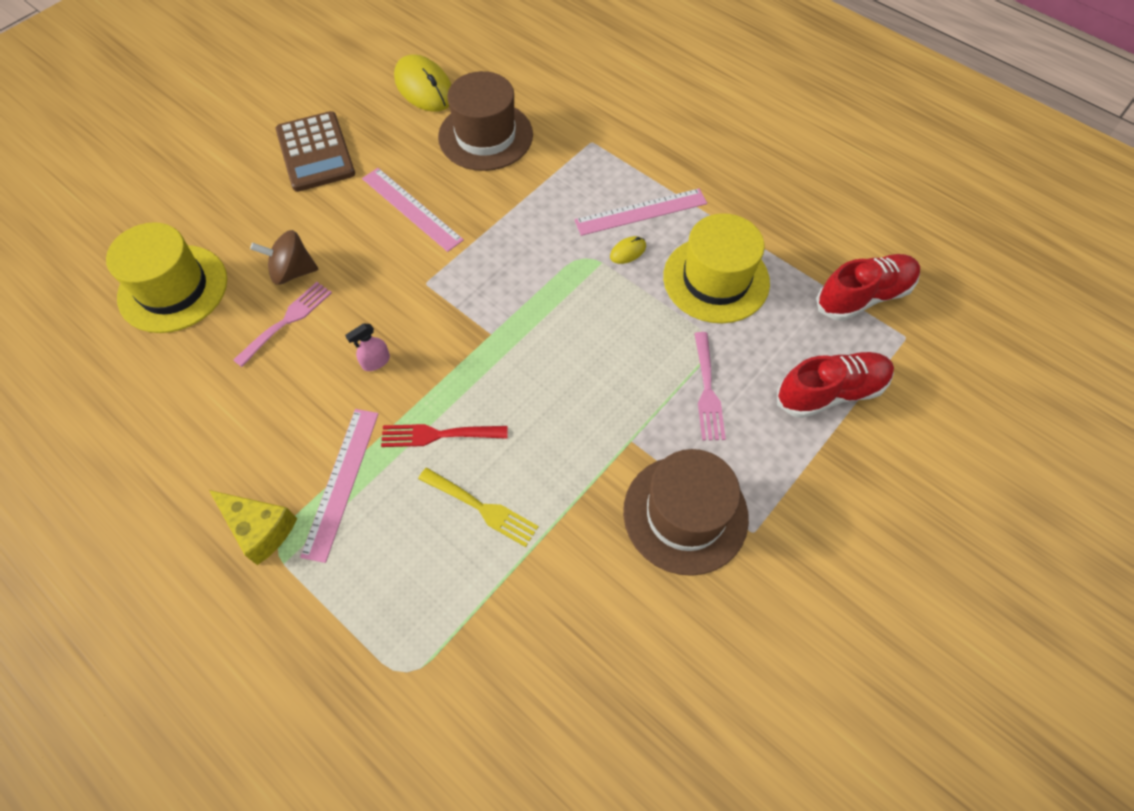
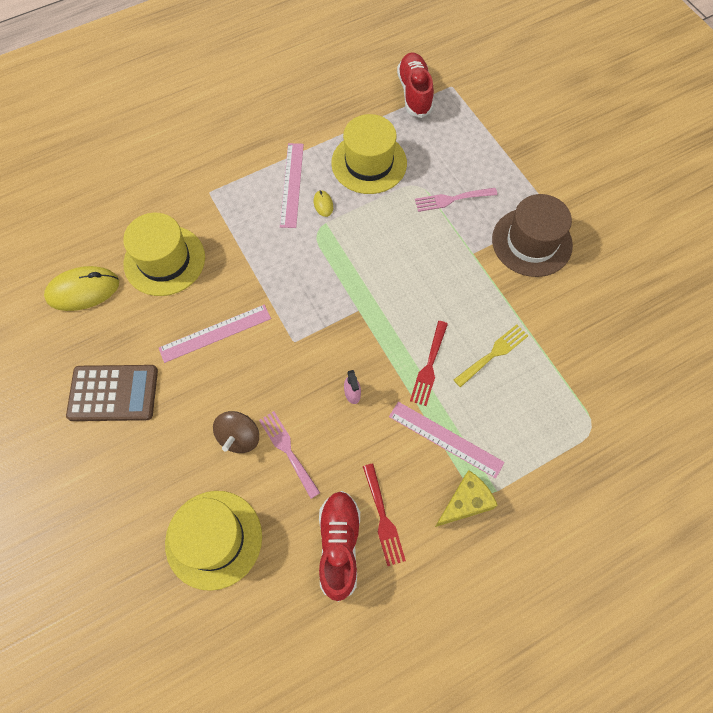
camera: 70 degrees left, 5 degrees up
brown hat [438,71,533,171] -> yellow hat [123,213,205,296]
pink fork [694,332,726,441] -> pink fork turned 150 degrees clockwise [415,188,497,212]
red shoe [777,352,894,418] -> red shoe moved to [319,491,360,602]
none -> red fork [363,464,406,566]

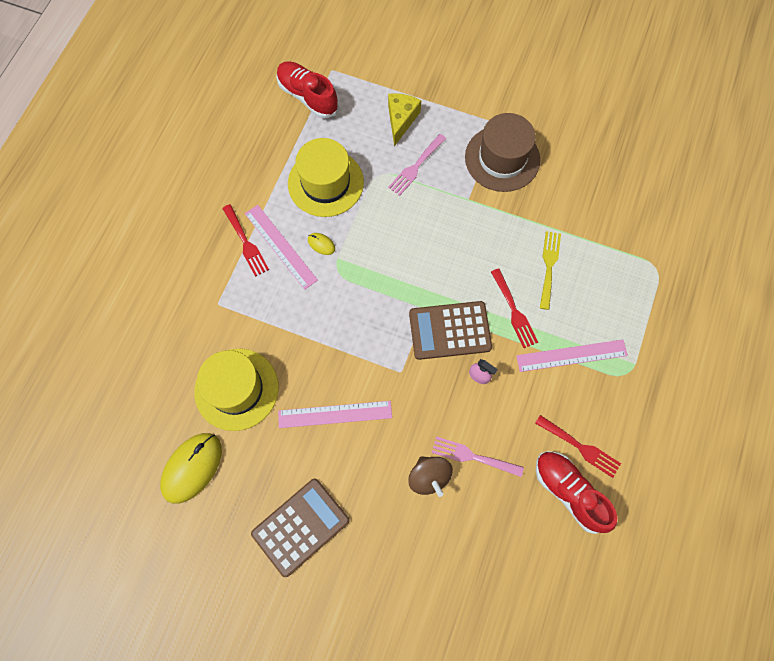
camera: 40 degrees left, 5 degrees up
pink ruler [159,305,271,363] -> pink ruler turned 60 degrees clockwise [278,401,392,428]
yellow hat [165,491,262,591] -> none
yellow cheese [435,470,498,527] -> yellow cheese moved to [388,93,421,146]
none -> red fork [222,204,269,277]
none -> brown calculator [409,301,492,360]

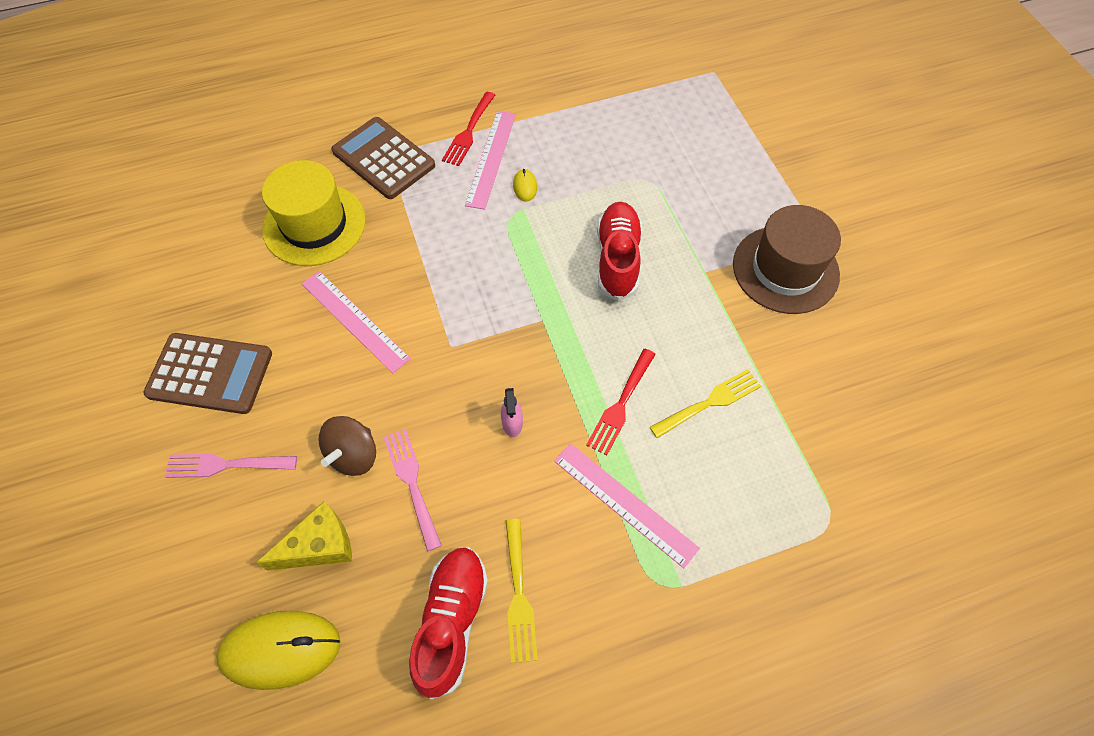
camera: 50 degrees right, 10 degrees down
yellow mouse [160,433,222,504] -> yellow mouse moved to [216,611,341,690]
red shoe [277,61,339,119] -> red shoe moved to [597,202,642,301]
yellow hat [288,138,364,217] -> none
yellow cheese [388,93,421,146] -> yellow cheese moved to [256,501,352,571]
pink fork [388,134,446,196] -> pink fork moved to [165,454,297,478]
brown calculator [409,301,492,360] -> brown calculator moved to [331,117,435,199]
red fork [535,415,621,478] -> yellow fork [506,519,538,663]

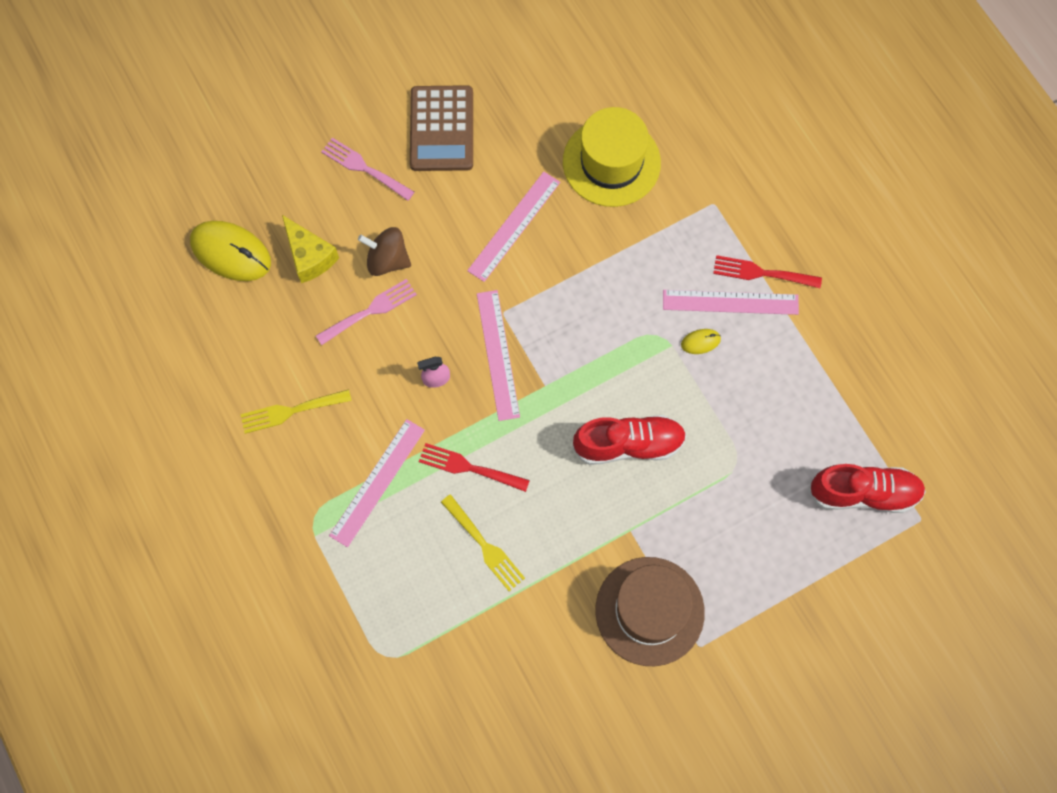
camera: 80 degrees right, 10 degrees up
pink fork [165,454,297,478] -> pink fork turned 45 degrees counterclockwise [321,138,414,201]
yellow mouse [216,611,341,690] -> yellow mouse turned 45 degrees counterclockwise [190,221,271,281]
brown calculator [331,117,435,199] -> none
red shoe [409,547,488,700] -> red shoe moved to [808,464,926,513]
none -> pink ruler [477,290,520,421]

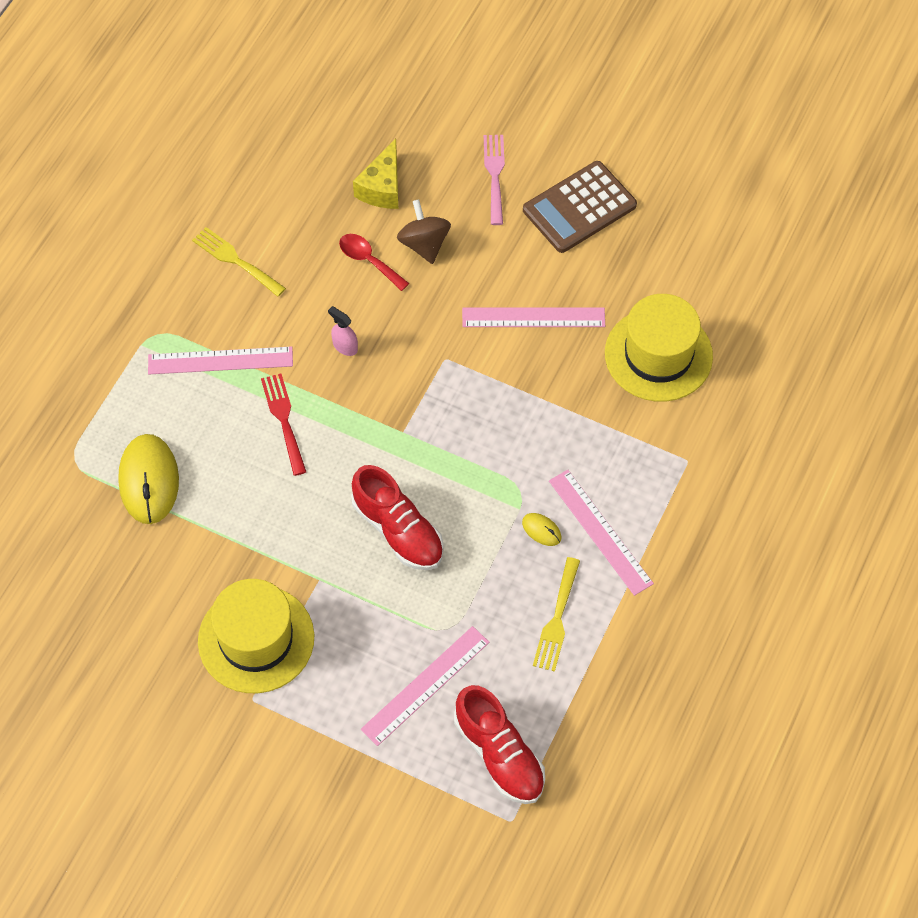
camera: 55 degrees right, 10 degrees down
yellow mouse [190,221,271,281] -> yellow mouse moved to [118,434,179,524]
pink fork [316,279,417,345] -> red spoon [339,234,409,291]
yellow fork [441,494,525,591] -> yellow fork moved to [533,557,580,672]
pink ruler [477,290,520,421] -> pink ruler moved to [361,626,490,746]
brown hat [595,557,705,666] -> yellow hat [198,579,314,693]
red fork [713,255,822,288] -> none

